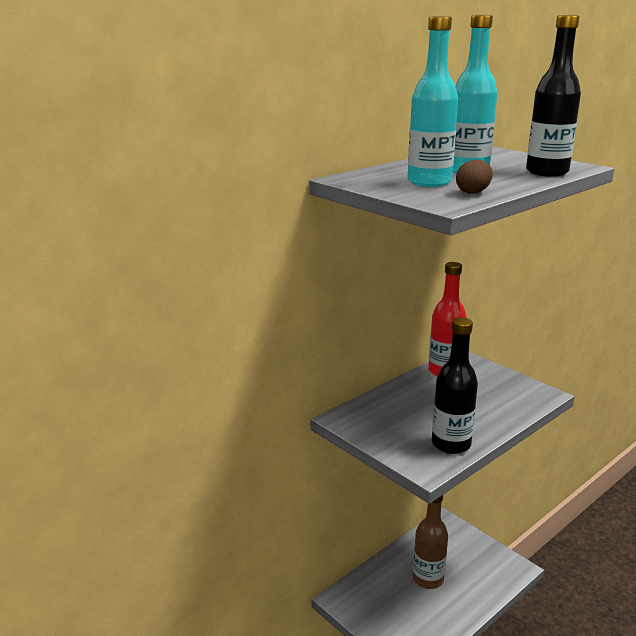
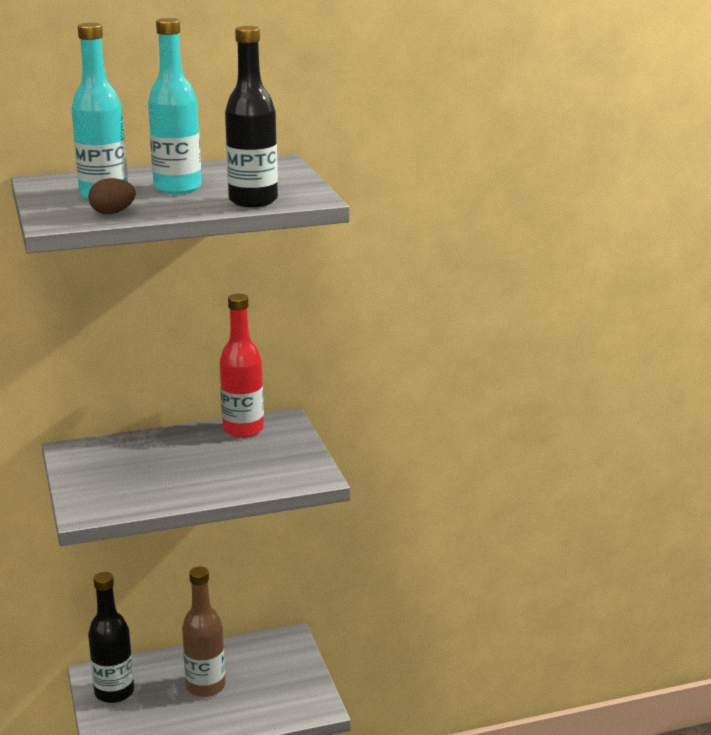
camera: 25 degrees right, 0 degrees up
black bottle [432,318,478,454] -> black bottle moved to [88,572,134,703]

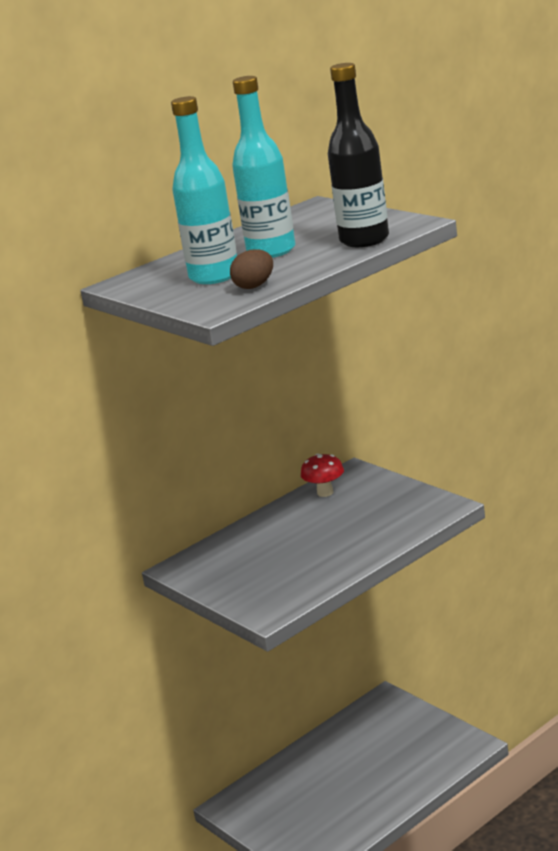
camera: 20 degrees left, 0 degrees up
black bottle [88,572,134,703] -> none
brown bottle [182,567,226,697] -> none
red bottle [220,294,264,438] -> red mushroom [301,454,344,497]

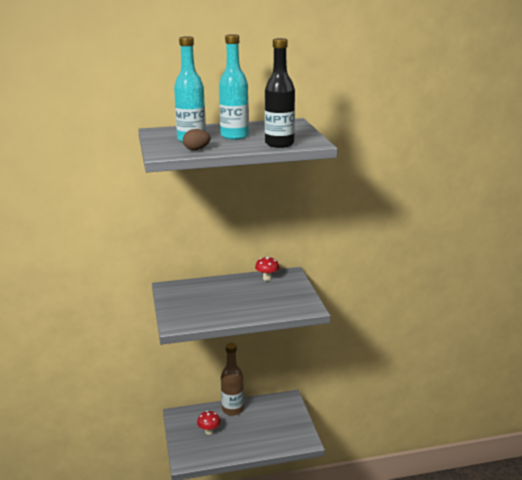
camera: 25 degrees right, 0 degrees up
none -> red mushroom [197,411,220,435]
none -> brown bottle [221,343,244,416]

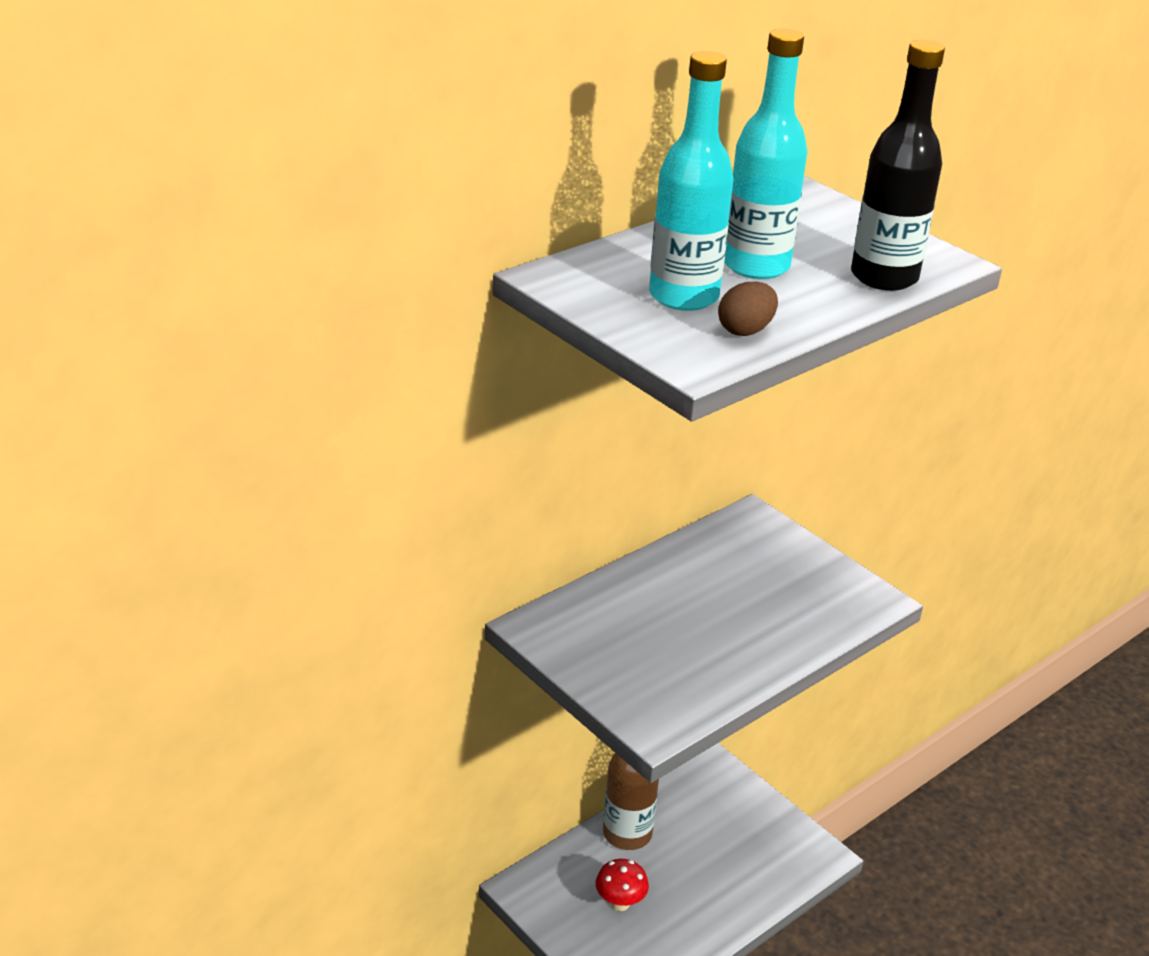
camera: 30 degrees left, 10 degrees up
red mushroom [255,257,279,281] -> none

